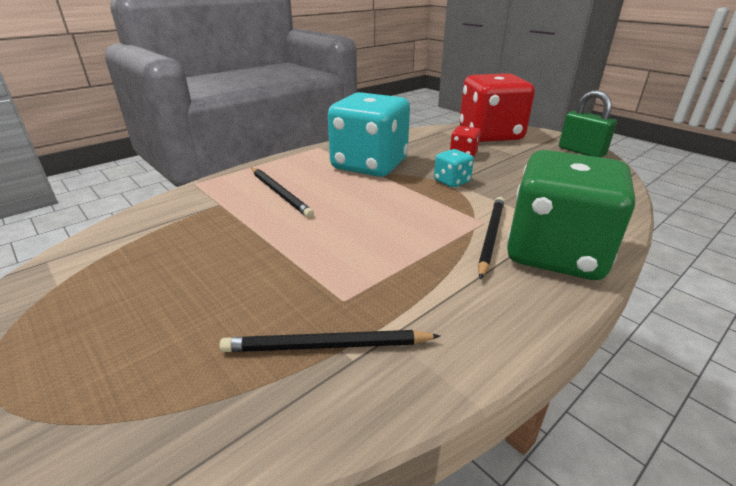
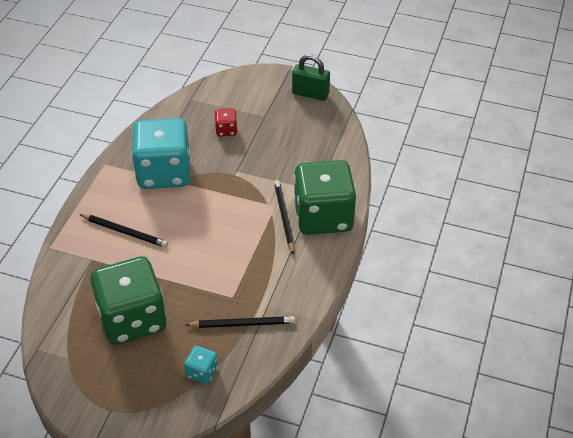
camera: 30 degrees left, 15 degrees up
black pencil [219,330,440,352] -> black pencil turned 150 degrees counterclockwise [185,316,295,328]
turquoise dice [434,149,474,188] -> turquoise dice moved to [184,346,218,384]
red dice [459,73,535,142] -> none
none -> green dice [90,256,166,345]

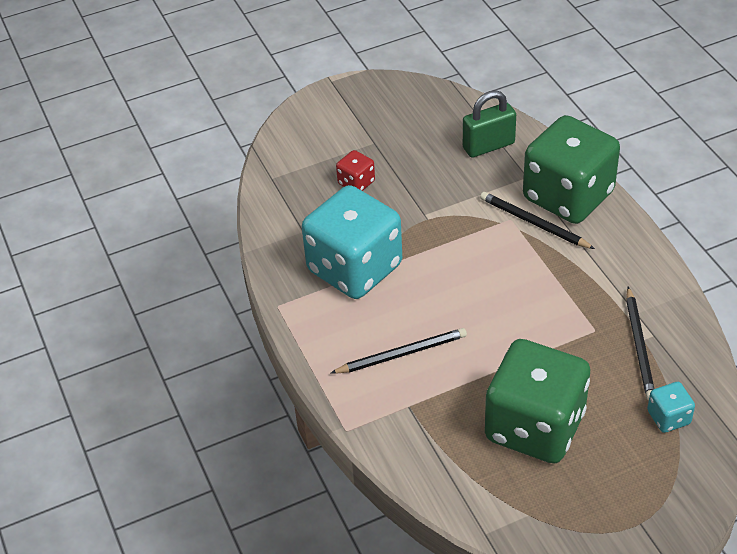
camera: 40 degrees left, 0 degrees up
black pencil [185,316,295,328] -> black pencil turned 135 degrees clockwise [626,287,655,400]
green padlock [292,54,330,101] -> green padlock moved to [463,90,516,158]

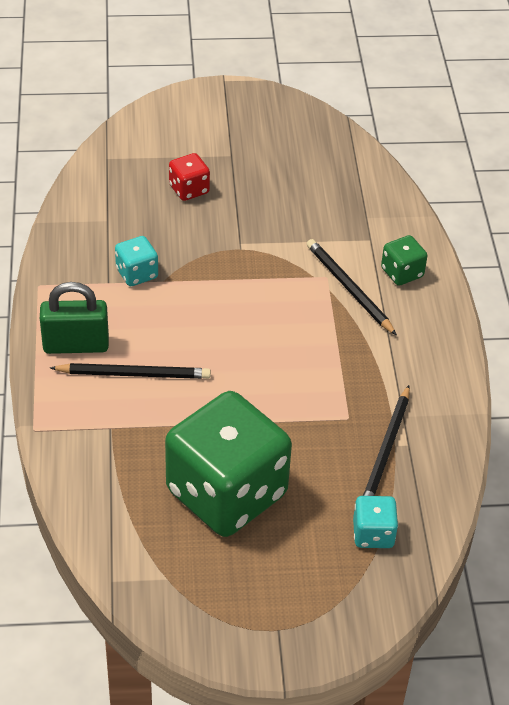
camera: 15 degrees right, 0 degrees up
turquoise dice [302,185,402,299] -> turquoise dice [115,236,158,286], size x0.42
green padlock [463,90,516,158] -> green padlock moved to [40,282,109,354]
green dice [523,115,620,224] -> green dice [381,235,428,286], size x0.42

